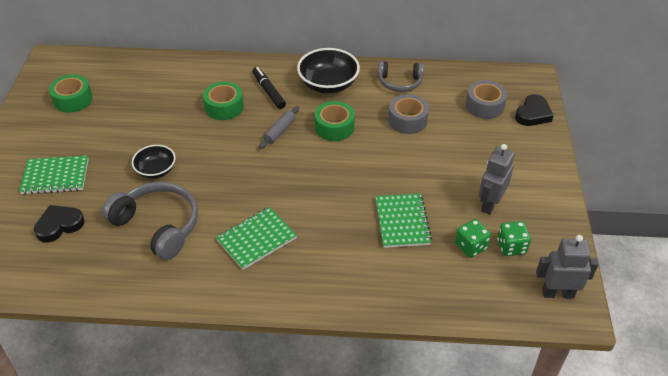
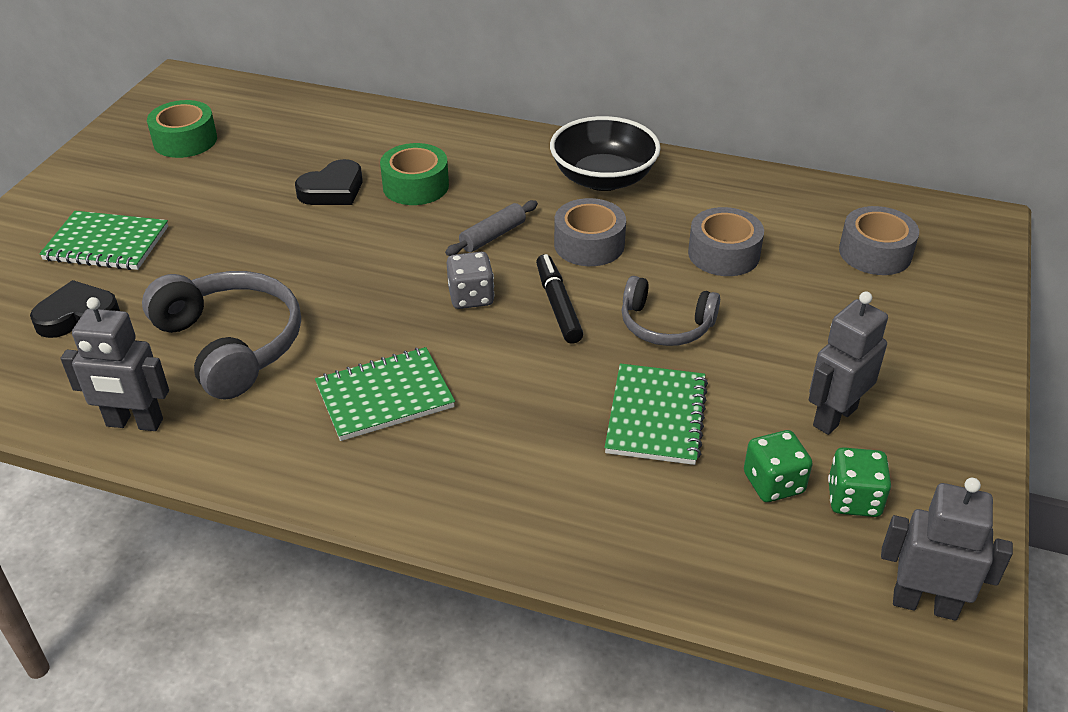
camera: 15 degrees right, 5 degrees down
black bowl [132,145,176,179] -> none
black marker [252,67,286,109] -> black marker moved to [536,254,583,344]
green tape [315,101,355,141] -> grey tape [554,198,626,266]
grey headphones [378,61,424,92] -> grey headphones moved to [622,276,720,346]
black heart [515,94,554,126] -> black heart moved to [295,159,362,205]
none -> grey robot [60,297,169,431]
none -> grey dice [447,252,494,309]

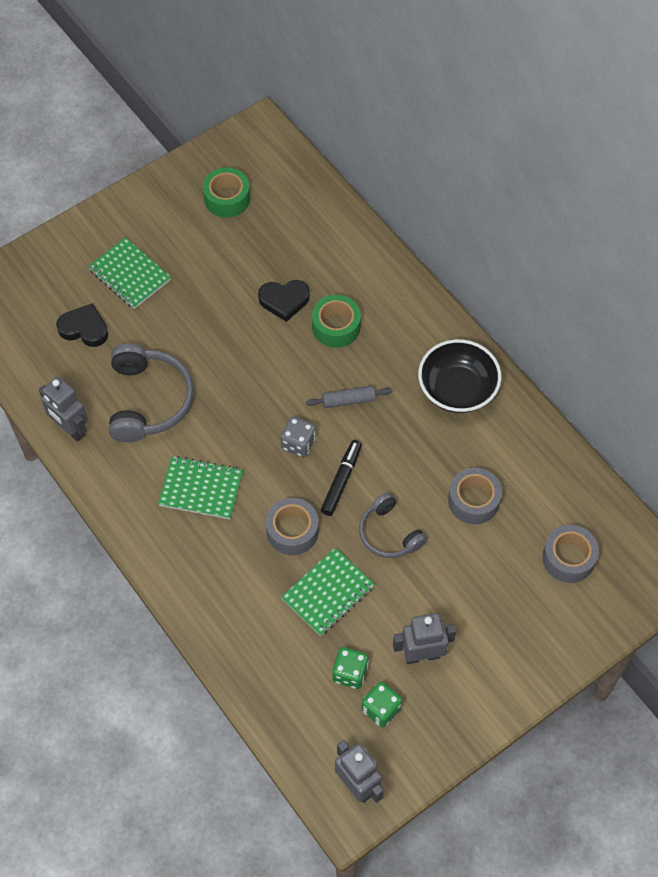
camera: 35 degrees right, 20 degrees up
grey tape [554,198,626,266] -> grey tape moved to [266,498,318,555]

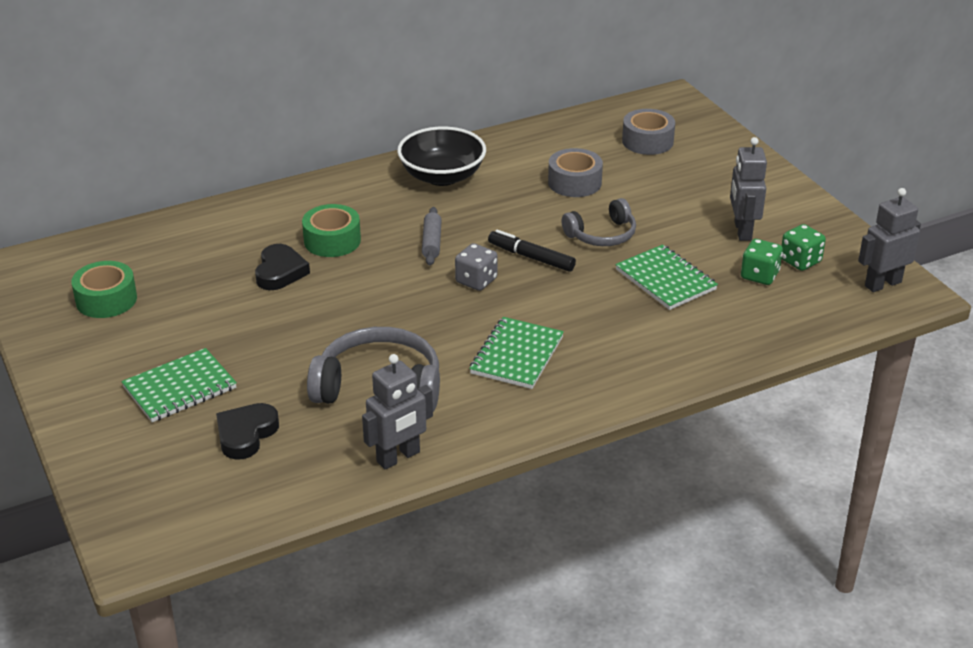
camera: 80 degrees left, 25 degrees down
grey tape [266,498,318,555] -> none

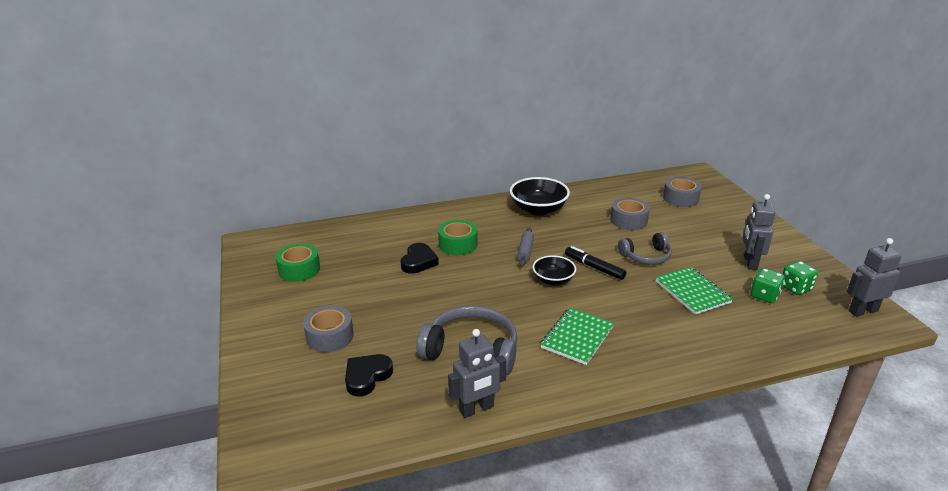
camera: 10 degrees right, 5 degrees down
green notebook [121,348,237,422] -> grey tape [303,306,354,352]
grey dice [455,243,498,291] -> black bowl [532,255,576,285]

